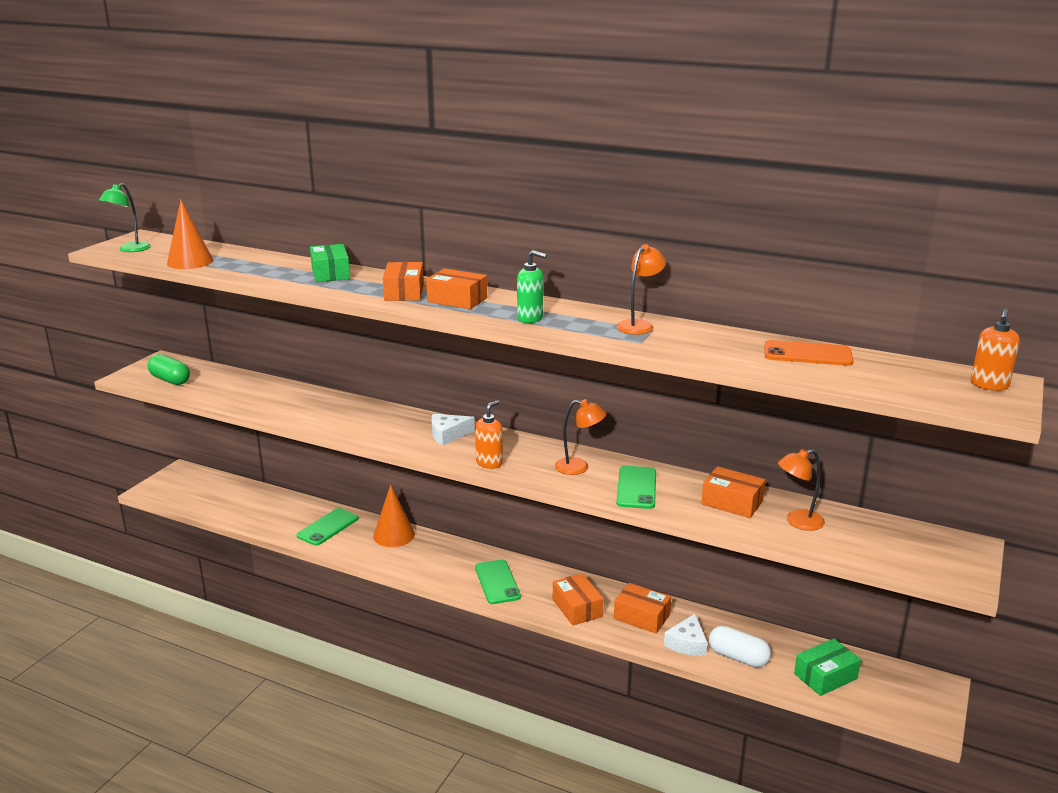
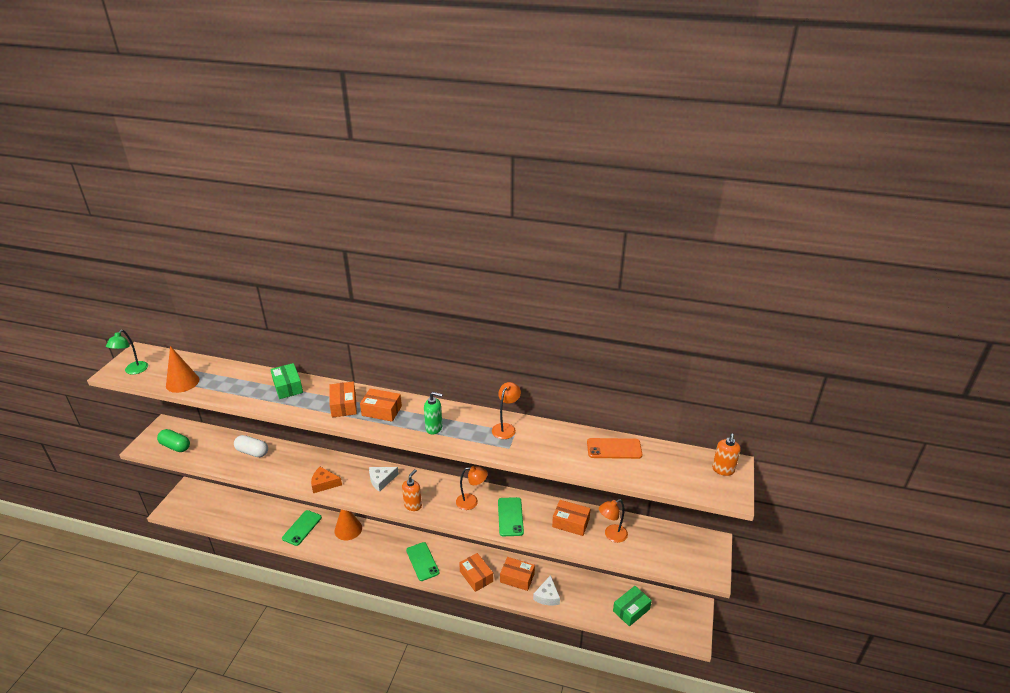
camera: 10 degrees left, 10 degrees up
white capsule [709,626,771,668] -> white capsule moved to [234,435,268,457]
none -> orange cheese [311,467,342,493]

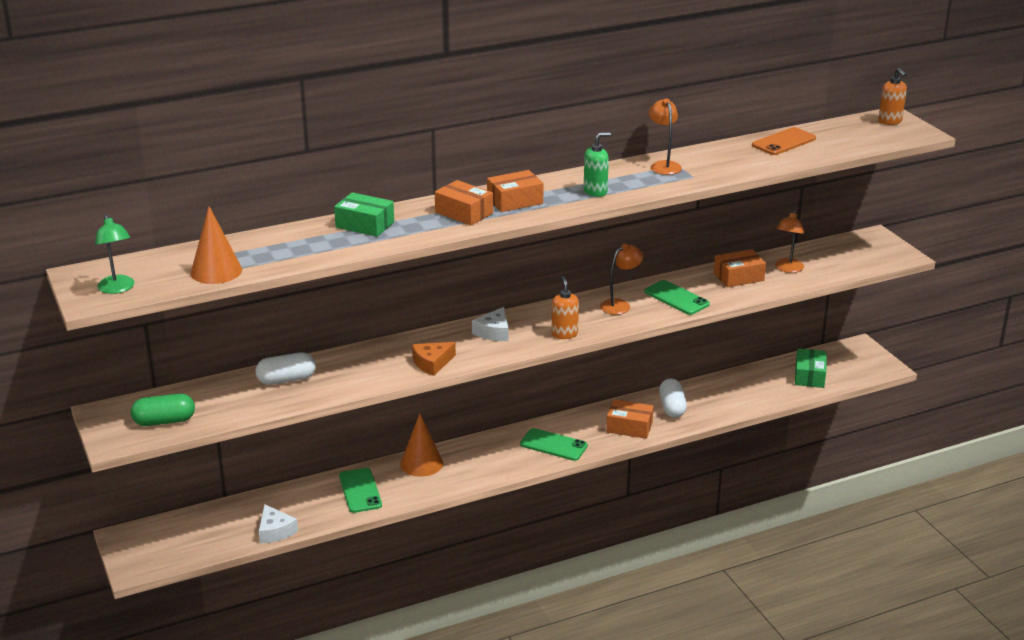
camera: 40 degrees left, 5 degrees down
orange box [500,557,535,591] -> white capsule [659,378,687,418]
white cheese [533,575,560,605] -> white cheese moved to [259,504,298,544]

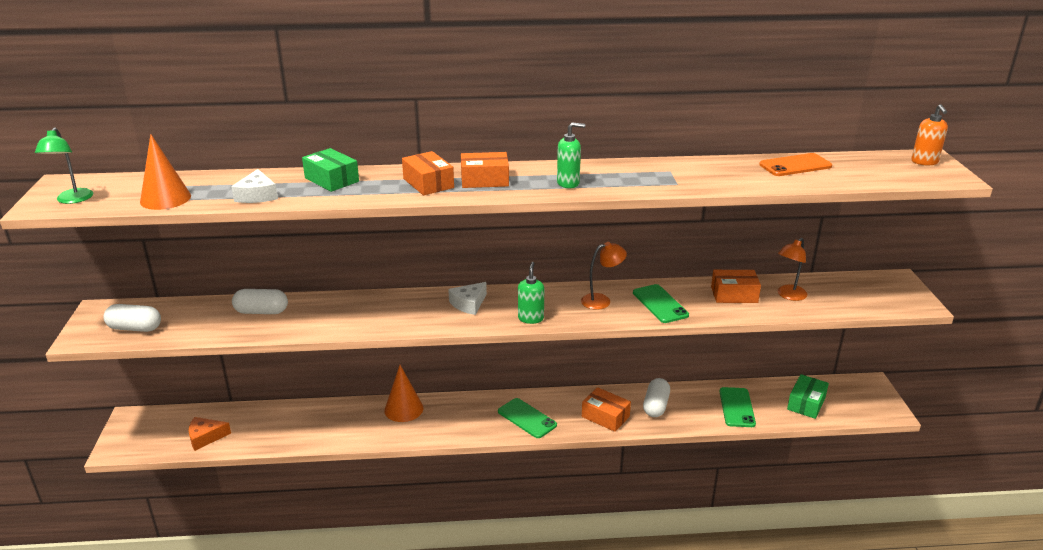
camera: 20 degrees right, 0 degrees up
green capsule [131,393,195,426] -> white capsule [104,304,161,332]
white cheese [259,504,298,544] -> white cheese moved to [231,169,278,203]
green phone [339,468,382,513] -> green phone moved to [719,387,756,427]
orange cheese [412,342,456,376] -> orange cheese moved to [189,417,231,451]
orange soap dispenser [551,276,579,339] -> green soap dispenser [518,262,544,324]
orange lamp [649,99,682,175] -> none

